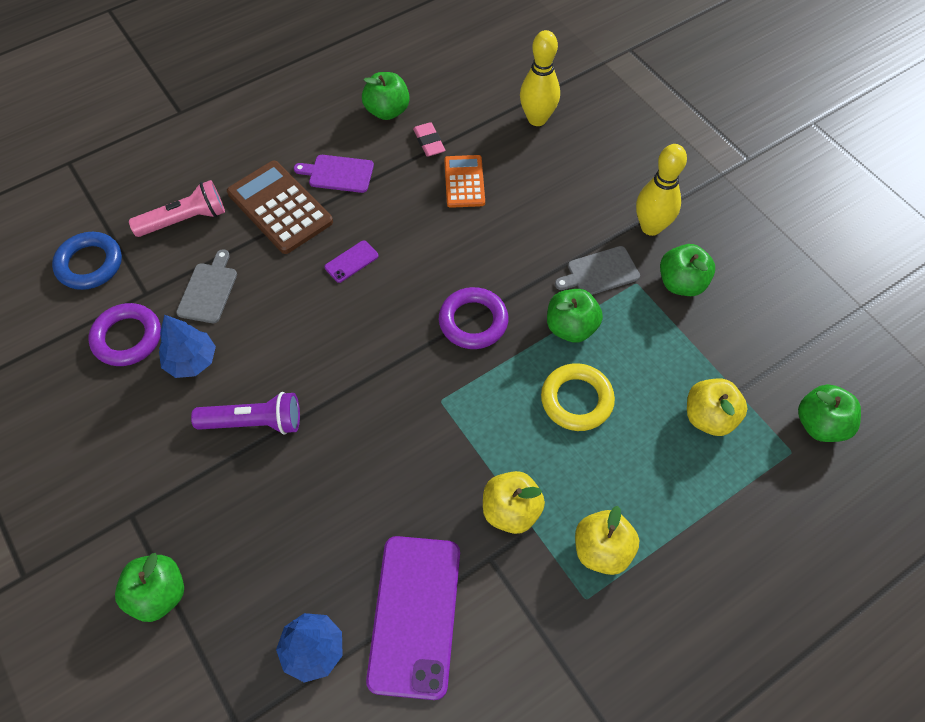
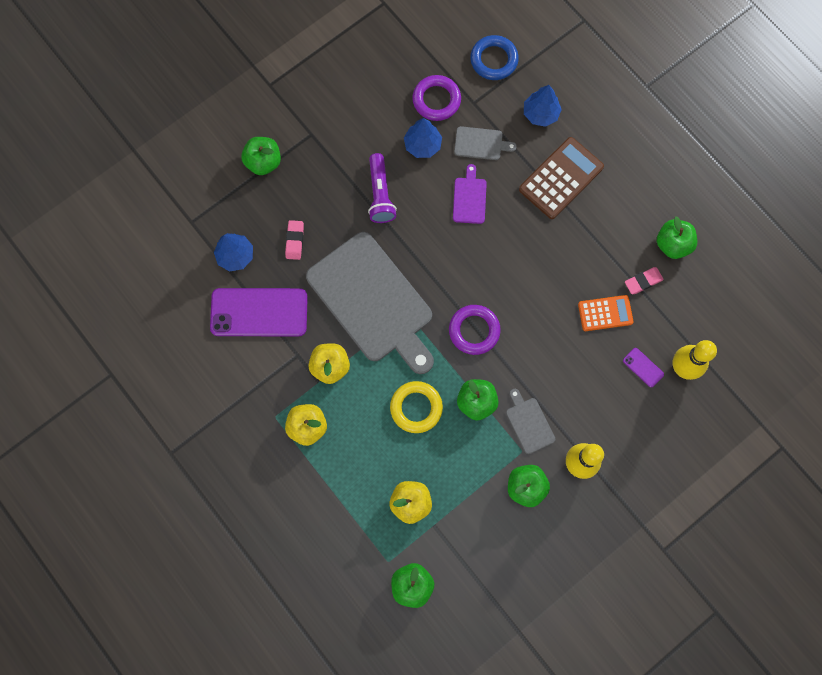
camera: 85 degrees right, 15 degrees up
pink flashlight [129,180,225,237] -> blue tree [524,85,562,127]
purple cutting board [294,155,374,193] -> purple cutting board moved to [453,164,487,224]
purple phone [324,240,379,283] -> purple phone moved to [623,348,664,387]
none -> pink eraser [285,220,304,260]
none -> grey cutting board [306,232,434,374]

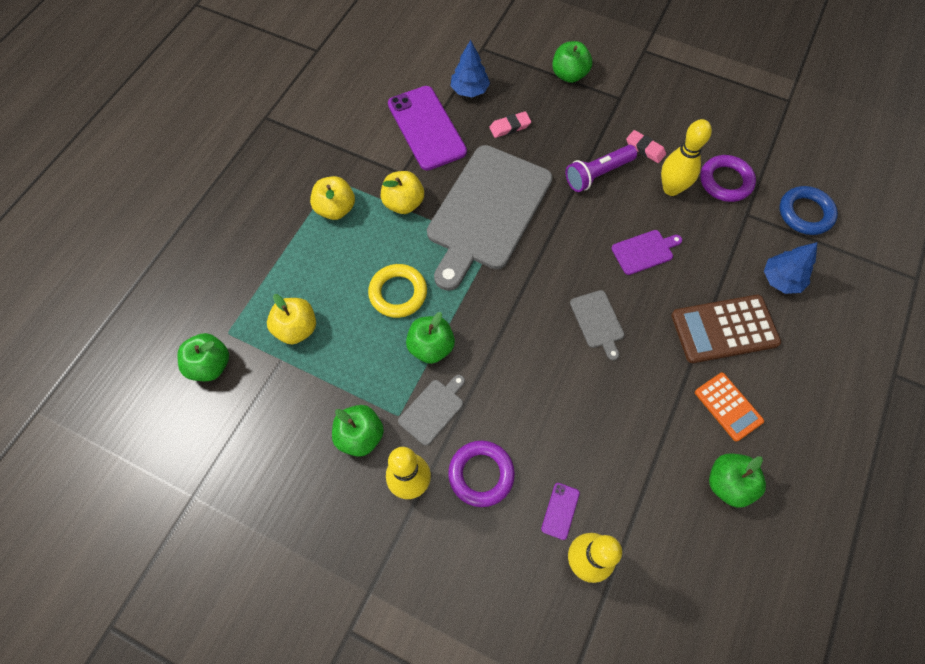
camera: 65 degrees right, 10 degrees down
blue tree [404,118,442,158] -> yellow bowling pin [661,119,712,196]
purple ring [449,305,501,355] -> purple ring moved to [448,441,515,507]
grey cutting board [454,126,517,160] -> grey cutting board moved to [570,290,624,360]
brown calculator [519,137,604,219] -> brown calculator turned 150 degrees clockwise [671,295,781,363]
orange calculator [578,295,634,331] -> orange calculator moved to [695,373,764,442]
pink eraser [625,267,664,295] -> pink eraser moved to [626,130,666,163]

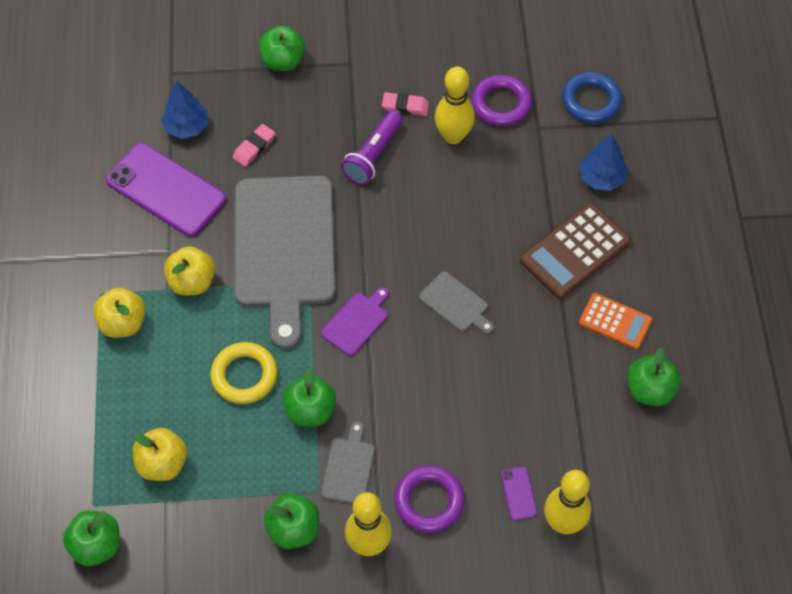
camera: 30 degrees left, 5 degrees down
purple cutting board [611,230,682,275] -> purple cutting board moved to [321,287,389,356]

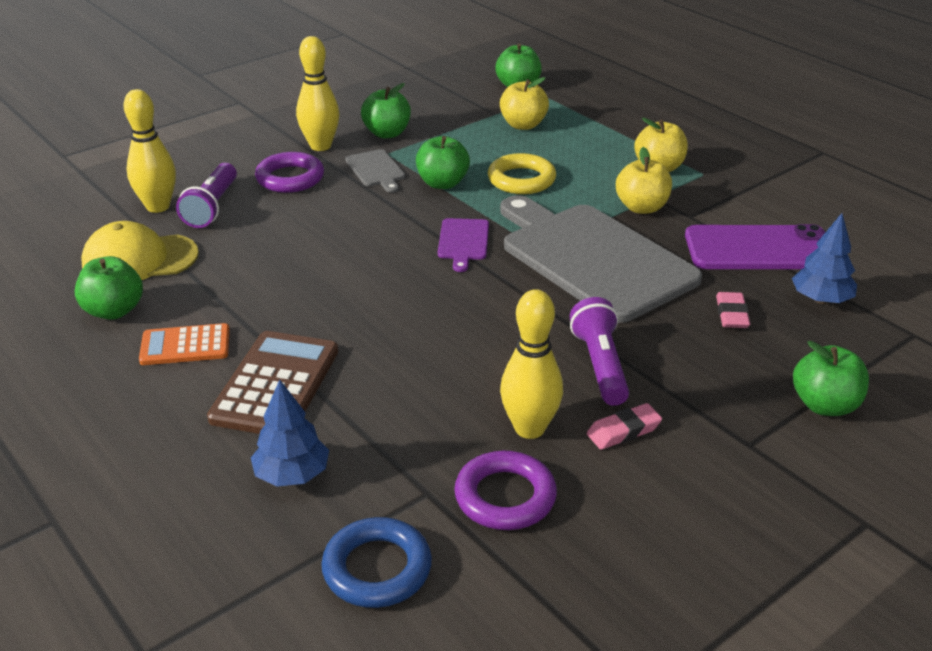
camera: 145 degrees right, 25 degrees down
grey cutting board [419,271,494,334] -> none
purple phone [501,466,537,520] -> purple flashlight [176,163,237,228]
none -> yellow cap [81,221,199,280]

